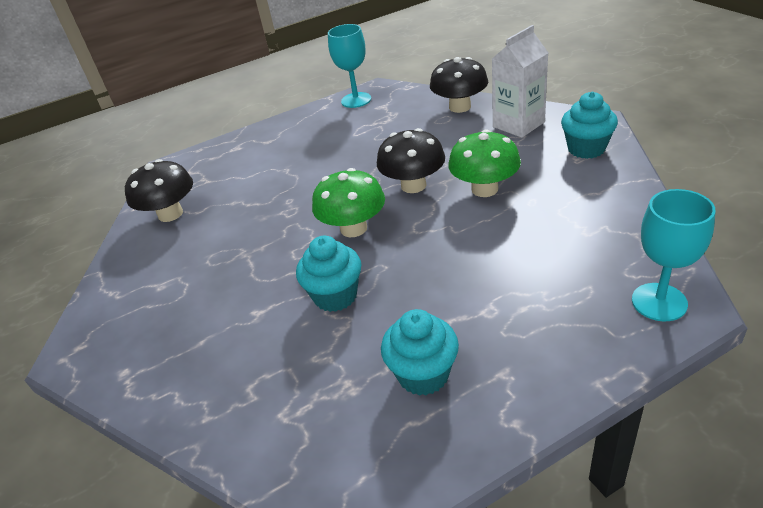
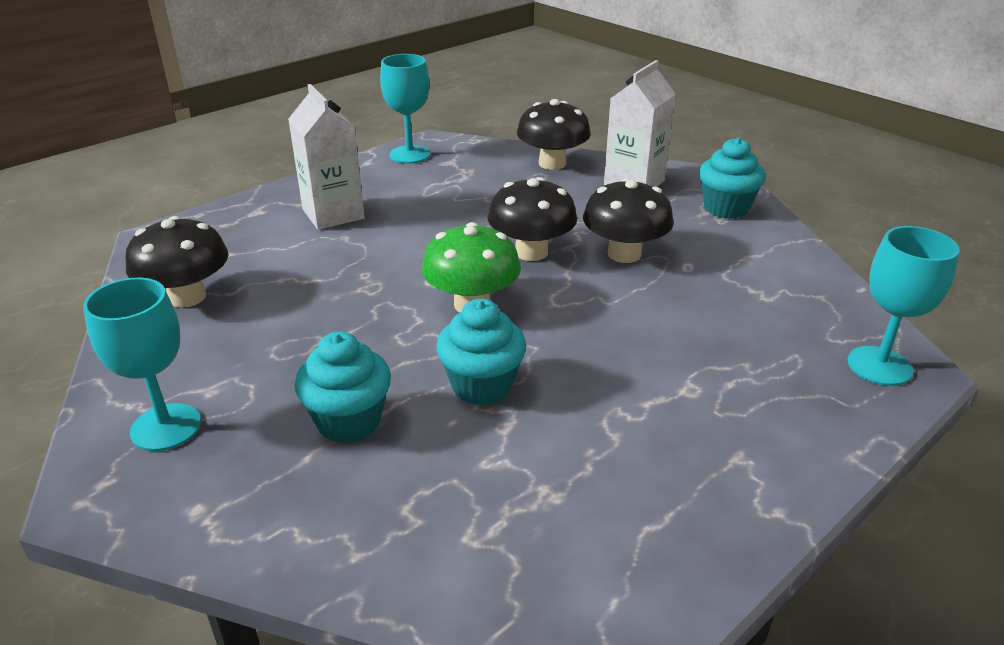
camera: 20 degrees left, 5 degrees down
turquoise cupcake [381,309,459,396] -> turquoise cupcake moved to [295,331,391,443]
green mushroom [448,129,521,197] -> black mushroom [583,178,674,263]
none -> turquoise goblet [83,277,201,451]
none -> white carton [288,84,365,230]

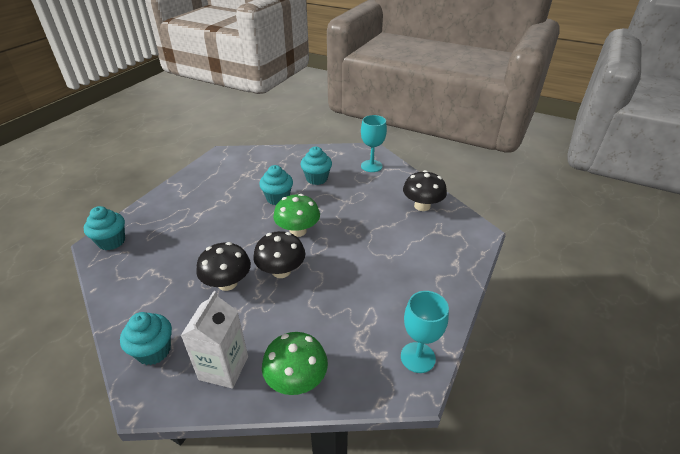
camera: 160 degrees right, 5 degrees up
white carton [288,84,365,230] -> none
black mushroom [517,99,591,170] -> green mushroom [262,332,328,395]
turquoise goblet [848,226,960,386] -> turquoise cupcake [84,206,125,250]

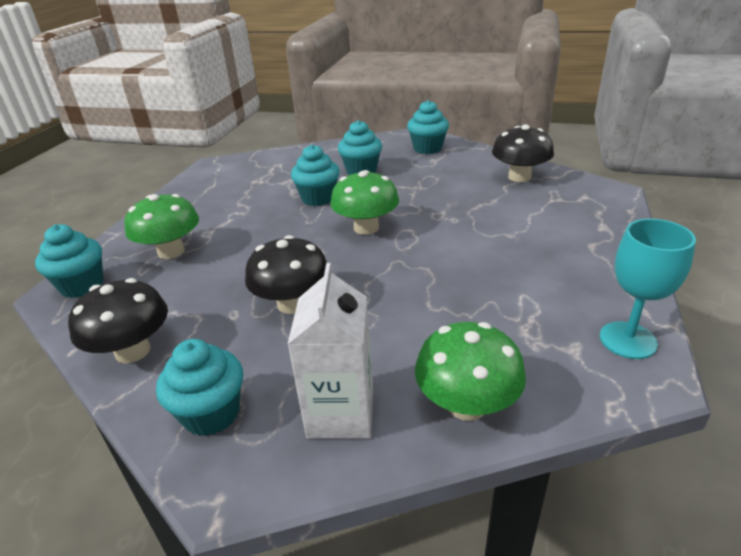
camera: 10 degrees left, 5 degrees down
black mushroom [253,231,305,278] -> black mushroom moved to [68,278,168,363]
turquoise goblet [361,115,387,172] -> turquoise cupcake [407,100,449,154]
none -> green mushroom [124,194,199,259]

